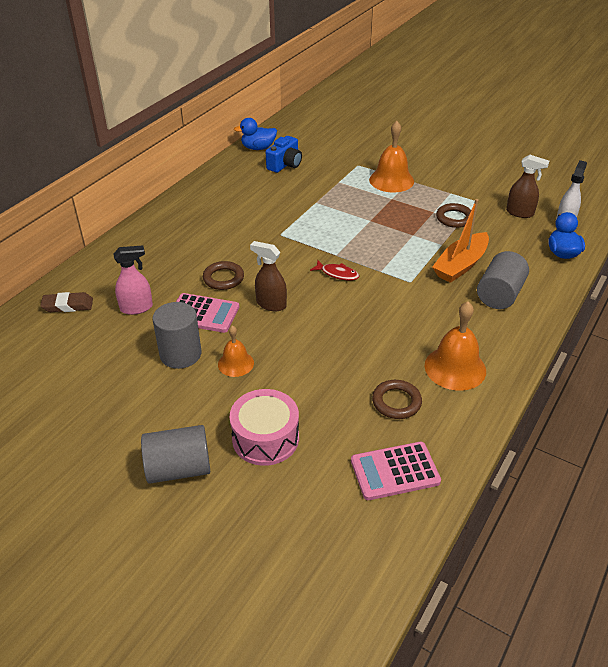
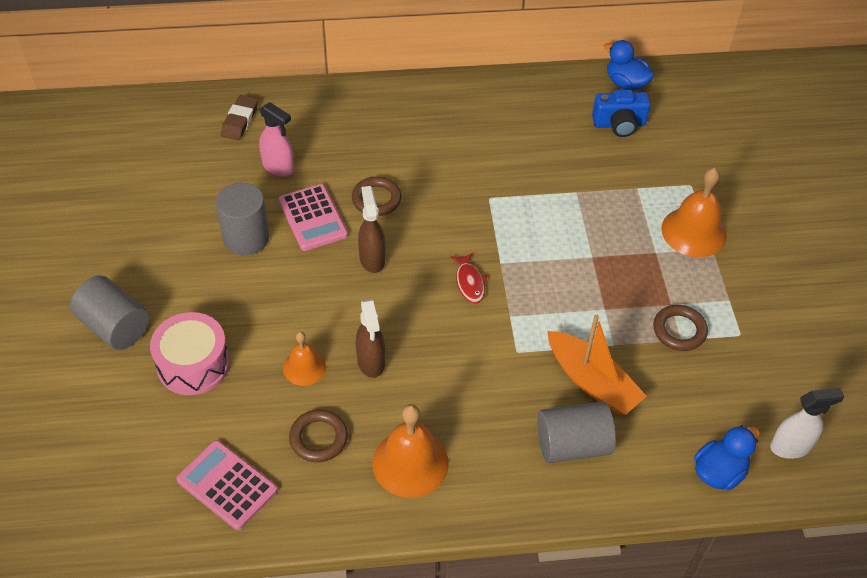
camera: 50 degrees right, 10 degrees up
brown eraser [40,292,93,312] -> brown eraser turned 60 degrees clockwise [221,95,258,140]
orange bell [218,325,254,377] -> orange bell moved to [283,332,326,386]
orange boat [432,199,489,283] -> orange boat turned 135 degrees counterclockwise [548,314,647,415]
brown spray bottle [506,155,549,218] -> brown spray bottle moved to [356,299,385,378]

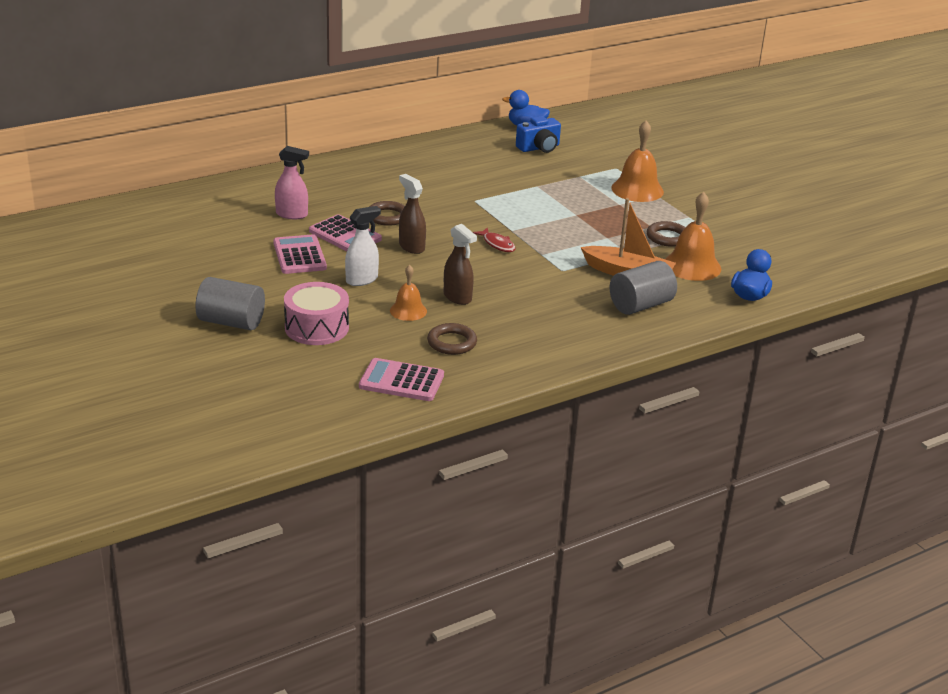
camera: 25 degrees left, 20 degrees down
grey cylinder [216,183,269,255] -> pink calculator [273,234,327,274]
brown eraser [221,95,258,140] -> none
orange bell [373,404,449,498] -> orange bell moved to [665,192,721,281]
white spray bottle [770,388,844,459] -> white spray bottle moved to [345,206,381,286]

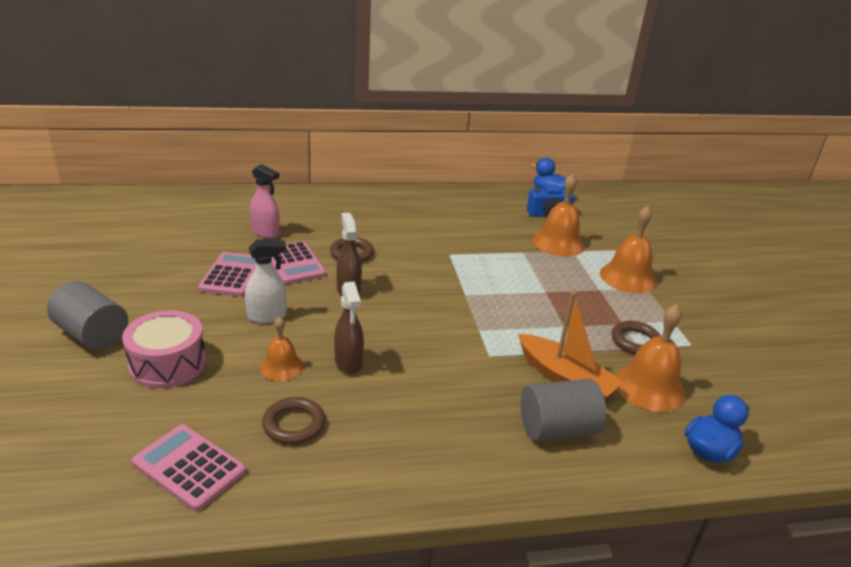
camera: 20 degrees right, 0 degrees up
red fish [473,227,515,252] -> none
none -> orange bell [532,174,585,257]

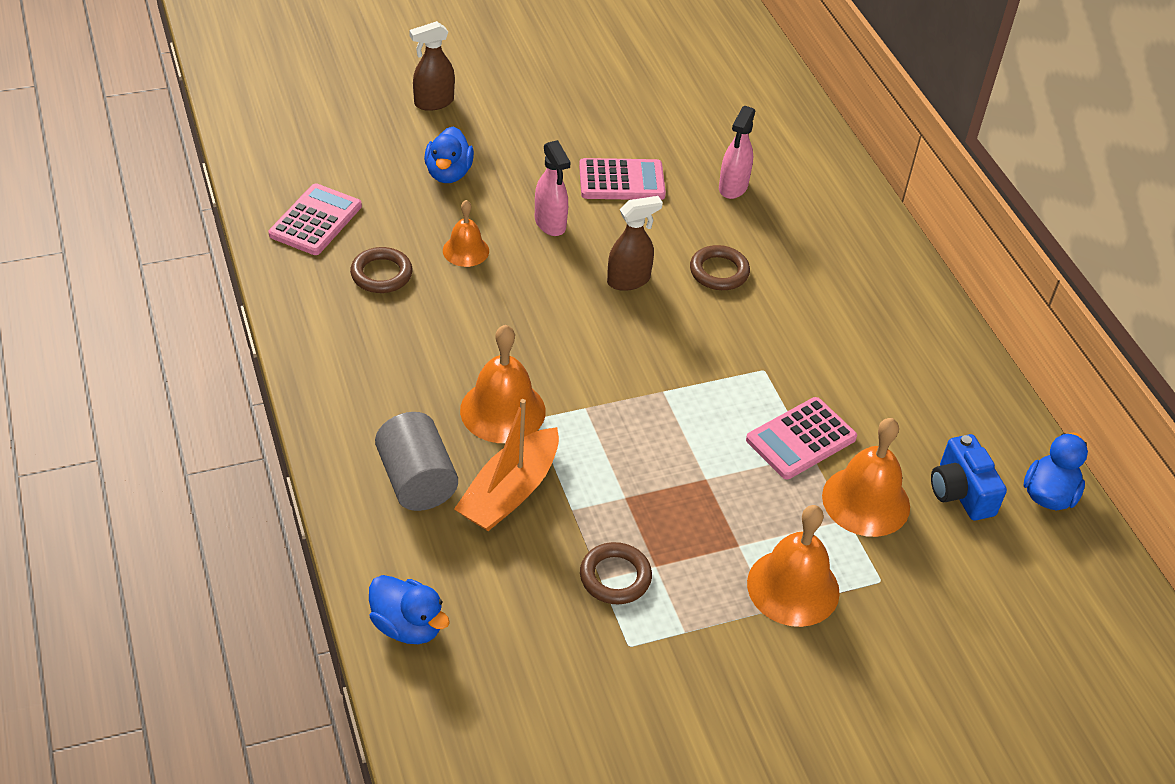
camera: 80 degrees right, 15 degrees up
grey cylinder [47,281,128,350] -> none
pink drum [122,310,206,389] -> blue duck [424,126,474,183]
white spray bottle [245,240,287,323] -> pink spray bottle [535,140,571,236]
pink calculator [271,241,326,284] -> pink calculator moved to [746,397,857,479]
brown spray bottle [334,281,364,374] -> brown spray bottle moved to [409,21,455,111]
orange bell [615,304,686,412] -> orange bell moved to [460,325,546,443]

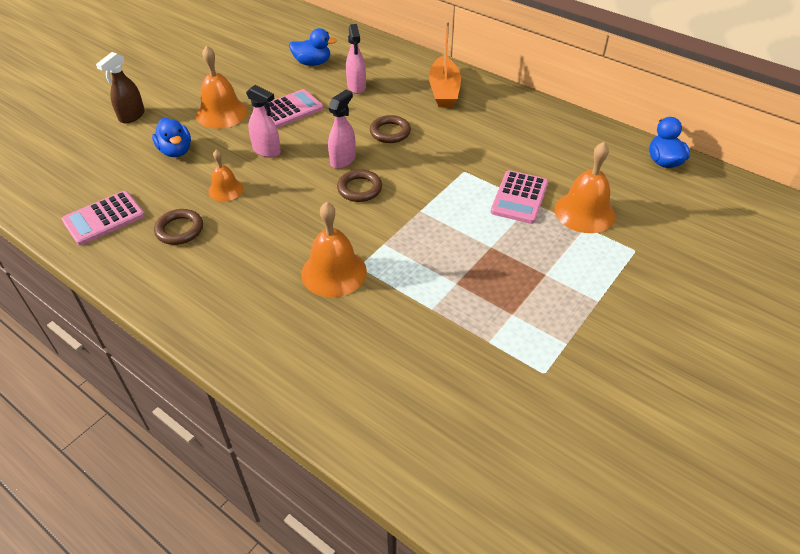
camera: 30 degrees left, 0 degrees up
pink calculator [269,183,362,255] -> pink calculator turned 120 degrees counterclockwise [62,191,145,245]
blue duck [369,575,450,644] -> blue duck moved to [289,28,337,66]
grey cylinder [375,412,458,511] -> none
orange boat [454,399,559,531] -> orange boat moved to [429,21,461,107]
brown ring [580,542,652,604] -> brown ring moved to [337,169,382,202]
brown spray bottle [607,196,663,291] -> pink spray bottle [328,90,356,169]
orange bell [747,505,840,627] -> orange bell moved to [196,45,248,129]
blue camera [931,434,1007,521] -> none

